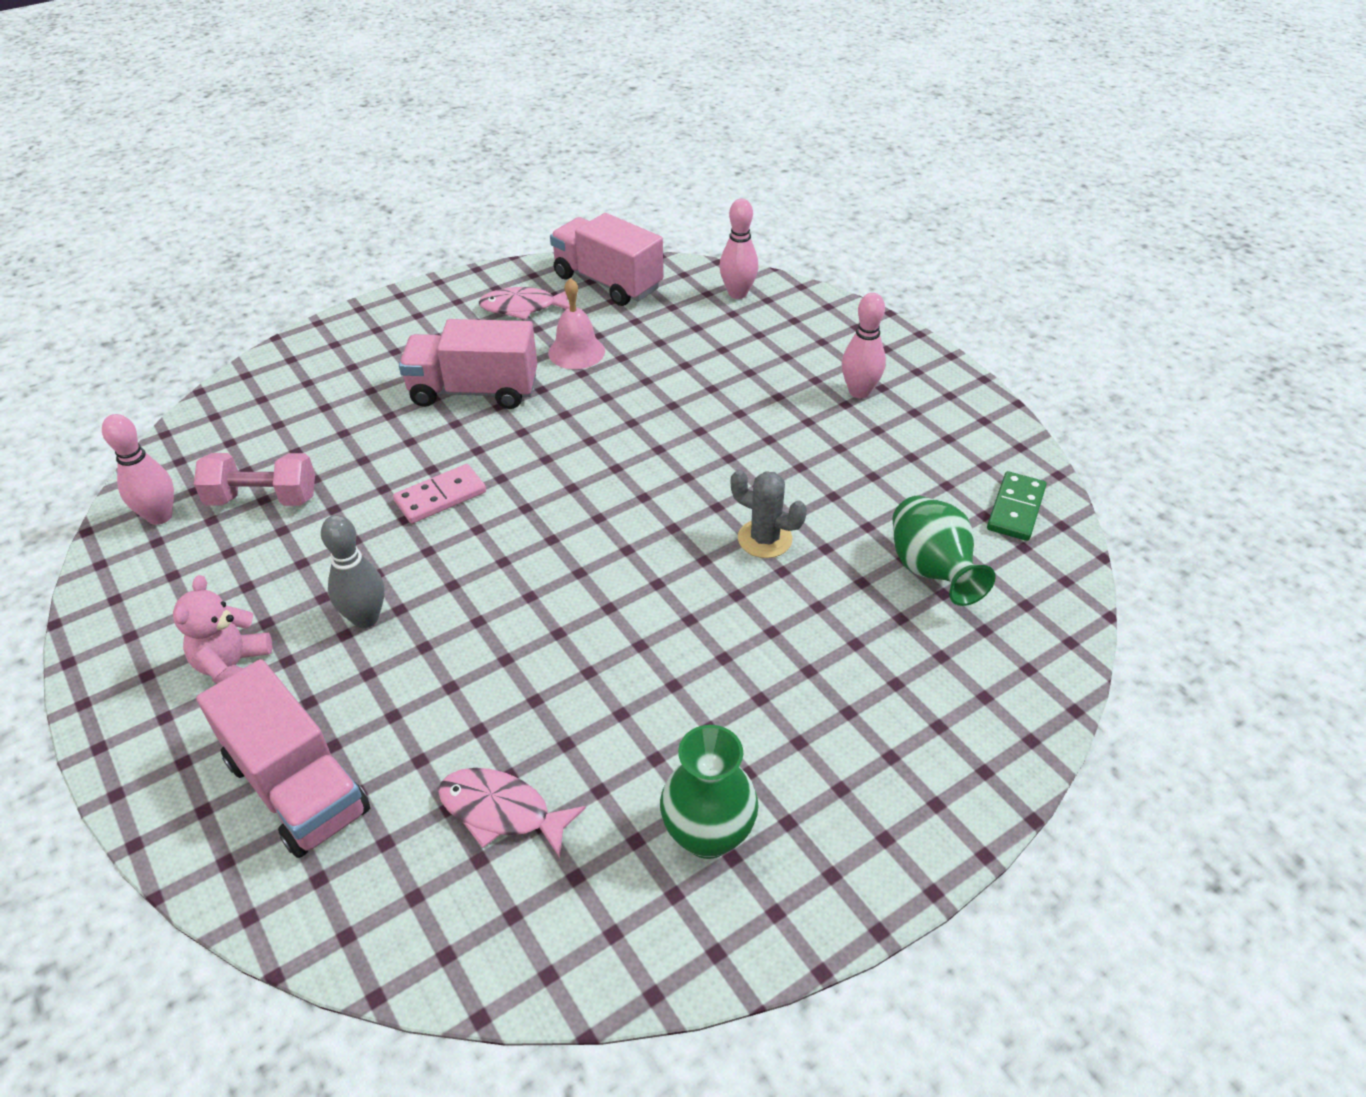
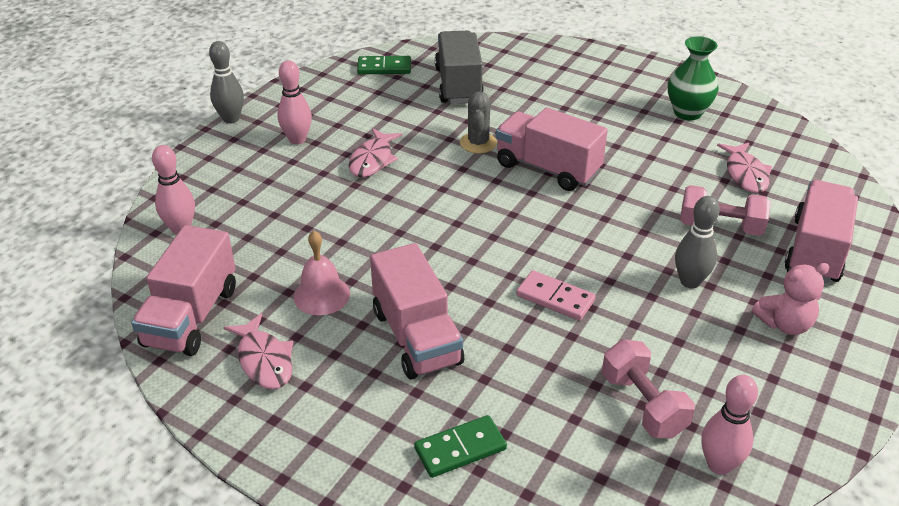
camera: 115 degrees left, 5 degrees down
green vase [892,496,996,606] -> grey truck [435,31,484,104]
none -> grey bowling pin [209,41,244,124]
none -> pink fish [349,128,402,177]
none -> green domino [414,415,507,478]
none -> pink truck [496,107,608,191]
none -> pink dumbbell [680,185,771,236]

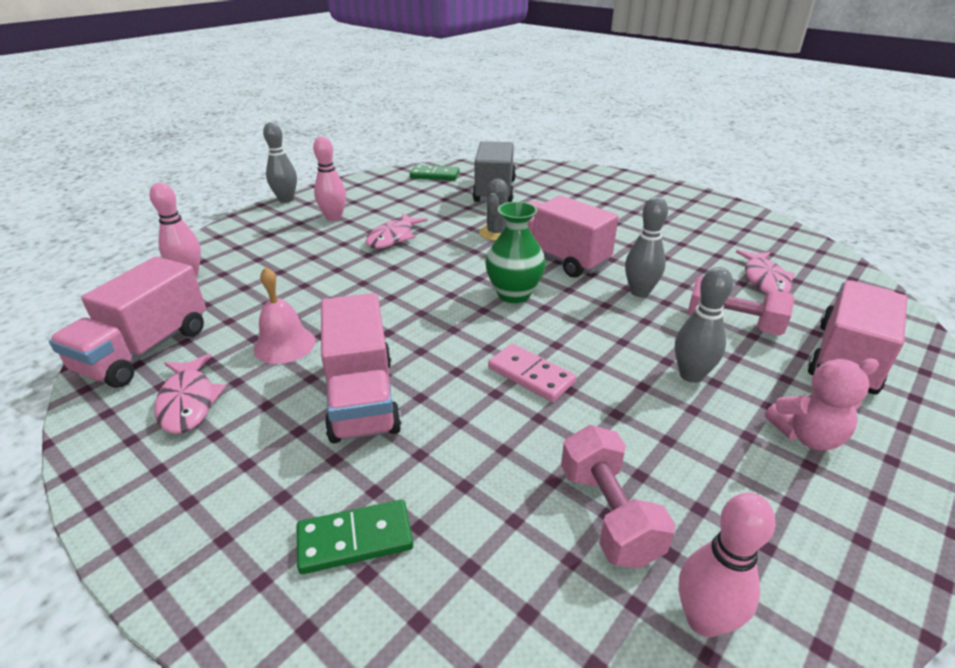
camera: 10 degrees right, 5 degrees down
green vase [668,36,718,120] -> green vase moved to [485,202,546,303]
none -> grey bowling pin [625,197,668,297]

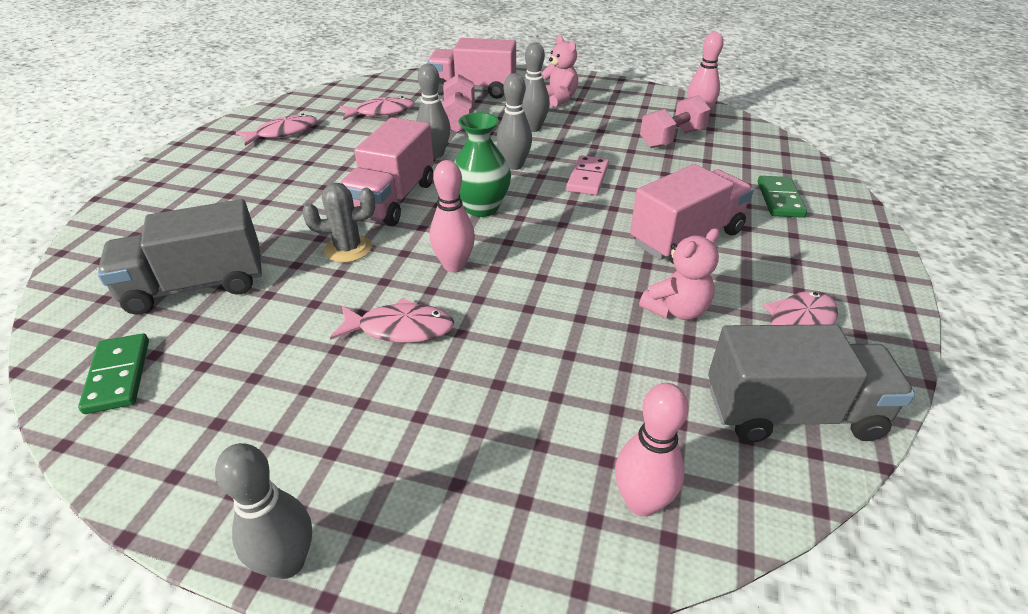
camera: 115 degrees left, 5 degrees up
pink truck [49,257,206,388] -> grey truck [708,324,915,443]
pink bell [253,267,315,364] -> pink teddy bear [639,228,720,320]
green domino [297,500,413,574] -> green domino turned 45 degrees clockwise [758,176,807,218]
pink bowling pin [313,137,346,221] -> pink bowling pin moved to [430,160,475,273]
none -> pink fish [236,114,317,146]
none -> grey bowling pin [497,73,532,170]

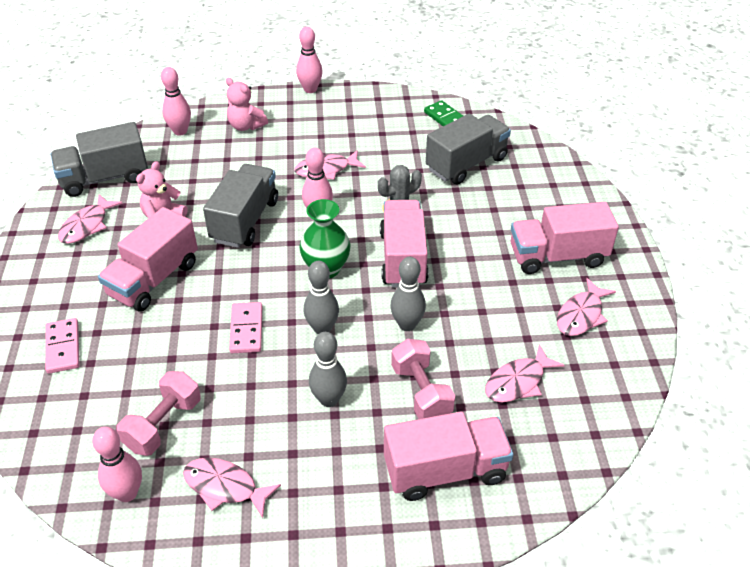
camera: 160 degrees right, 5 degrees up
grey bowling pin [215,443,312,579] -> pink bowling pin [296,26,323,93]
pink teddy bear [542,35,578,107] -> pink teddy bear moved to [226,78,268,131]
green domino [758,176,807,218] -> pink domino [45,318,79,374]
none -> pink fish [183,458,281,518]
none -> grey truck [203,164,278,248]
none -> pink truck [511,202,619,274]

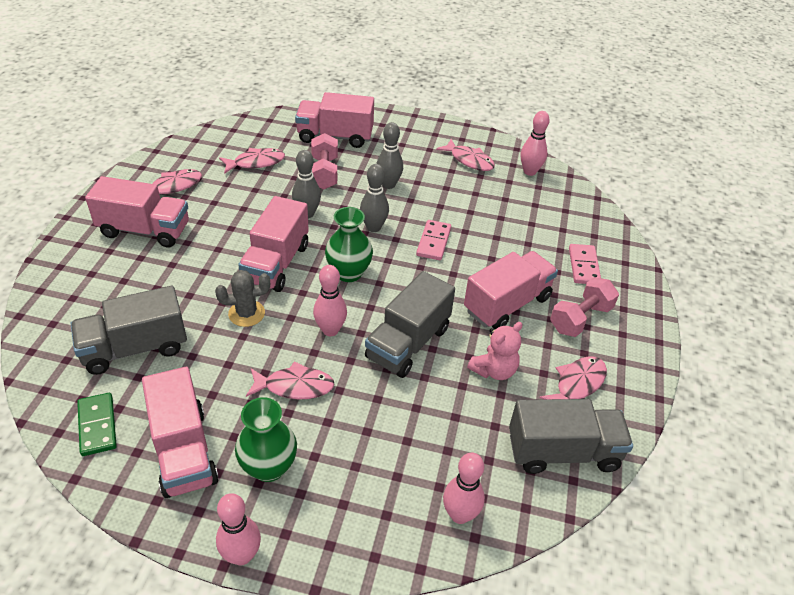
camera: 165 degrees left, 0 degrees up
pink dumbbell [116,371,201,456] -> pink dumbbell moved to [550,277,619,337]
pink teddy bear [226,78,268,131] -> none
none -> pink truck [142,367,219,498]
none -> green vase [235,397,297,482]

